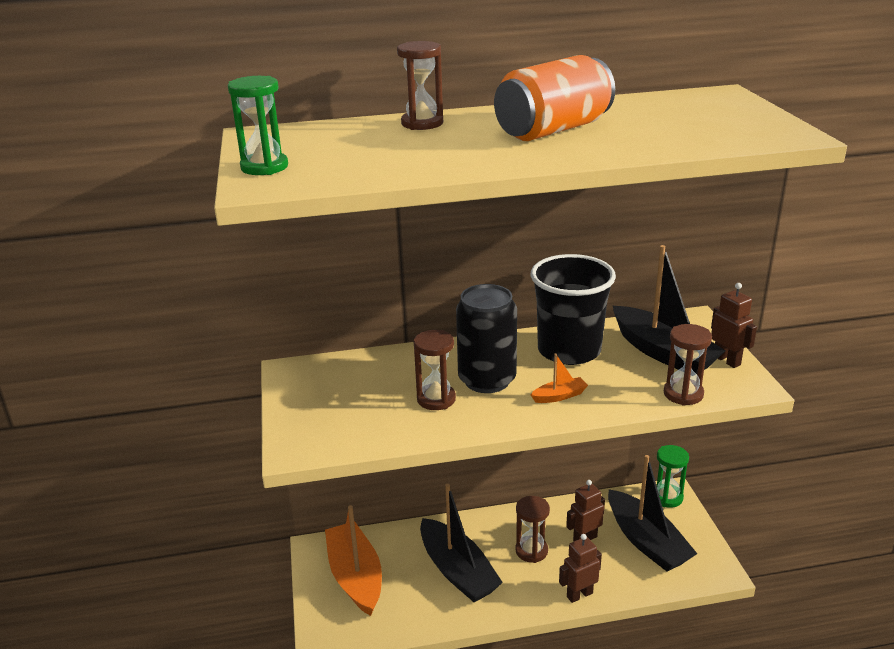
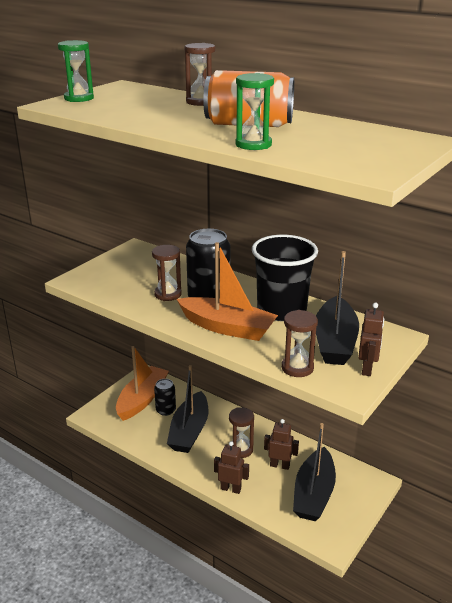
camera: 45 degrees right, 0 degrees up
orange boat [531,353,588,403] -> orange boat [177,242,278,341], size x2.33
green hourglass [657,445,689,508] -> green hourglass moved to [236,73,274,150]
none -> black can [154,379,176,416]

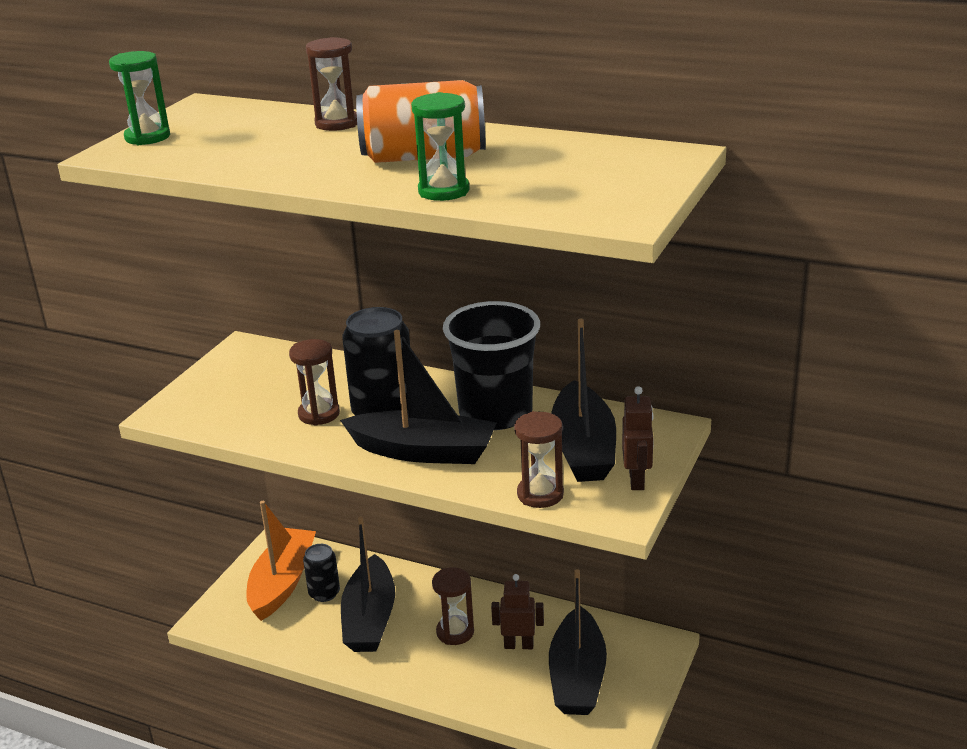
camera: 10 degrees left, 0 degrees up
orange boat [177,242,278,341] -> black boat [340,330,497,464]
brown robot [214,441,249,494] -> none

